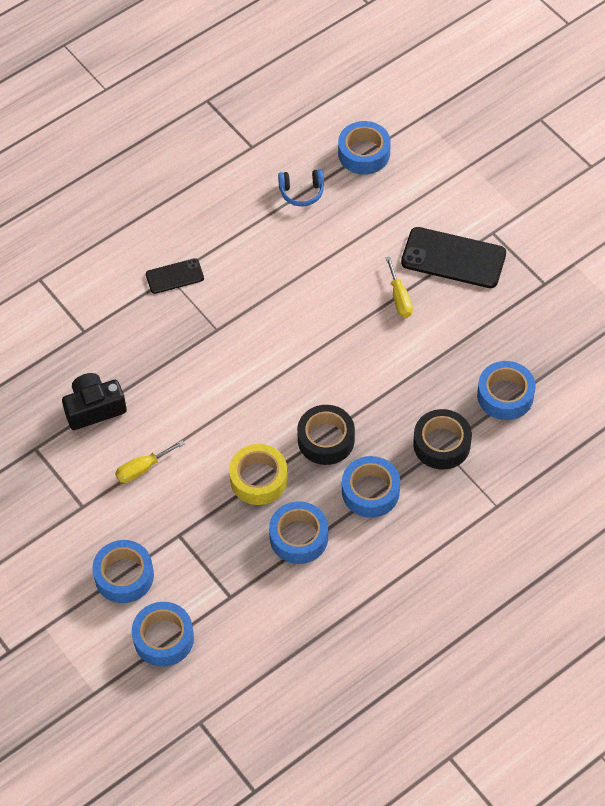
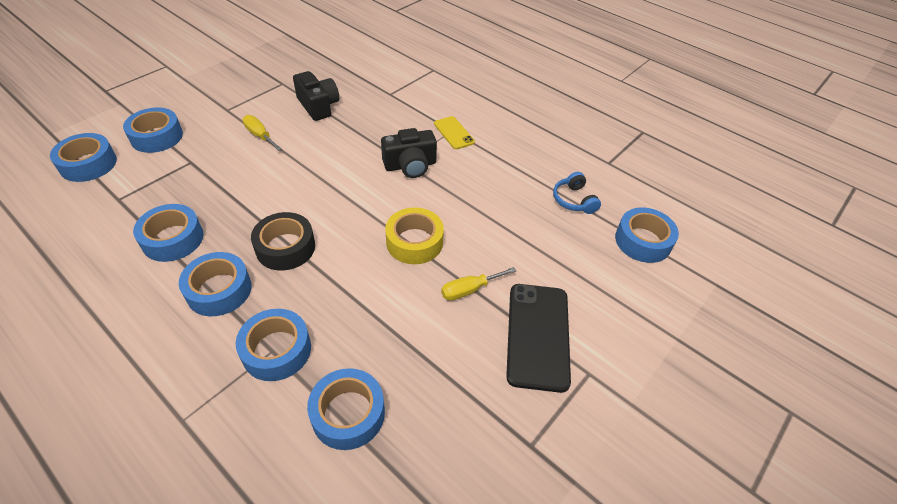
camera: 75 degrees right, 10 degrees down
black phone [146,258,204,294] -> yellow phone [434,116,475,149]
yellow tape [229,444,288,505] -> yellow tape moved to [385,207,444,264]
black tape [413,409,472,470] -> blue tape [236,309,311,381]
none -> black camera [381,128,437,178]

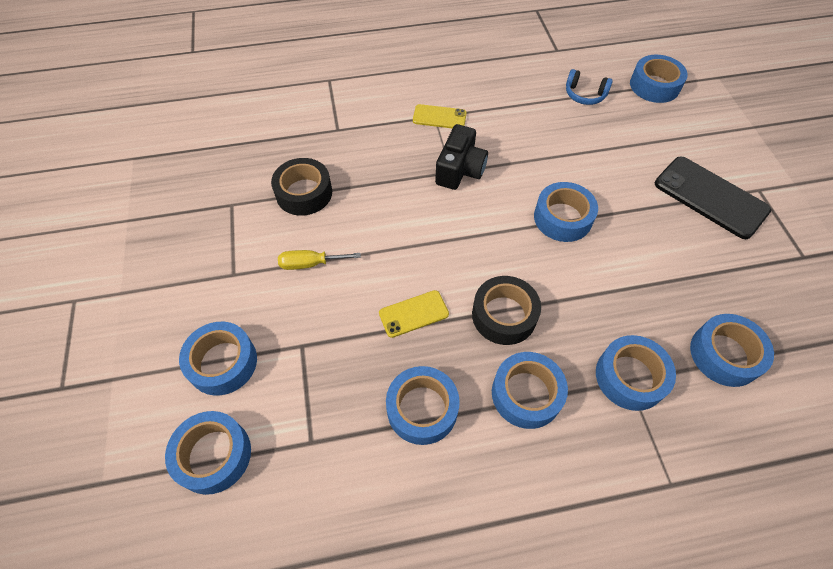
camera: 50 degrees left, 10 degrees up
black camera [293,71,339,121] -> black tape [271,158,332,216]
yellow tape [385,207,444,264] -> blue tape [534,182,598,242]
yellow screwdriver [441,267,516,301] -> none
none -> yellow phone [379,290,449,338]

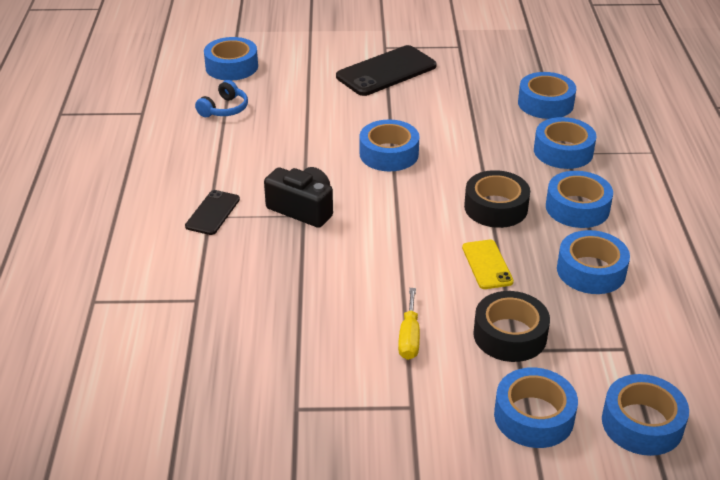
camera: 80 degrees left, 20 degrees down
black tape [271,158,332,216] -> black tape moved to [473,291,550,362]
yellow phone [413,104,467,129] -> black phone [185,190,240,235]

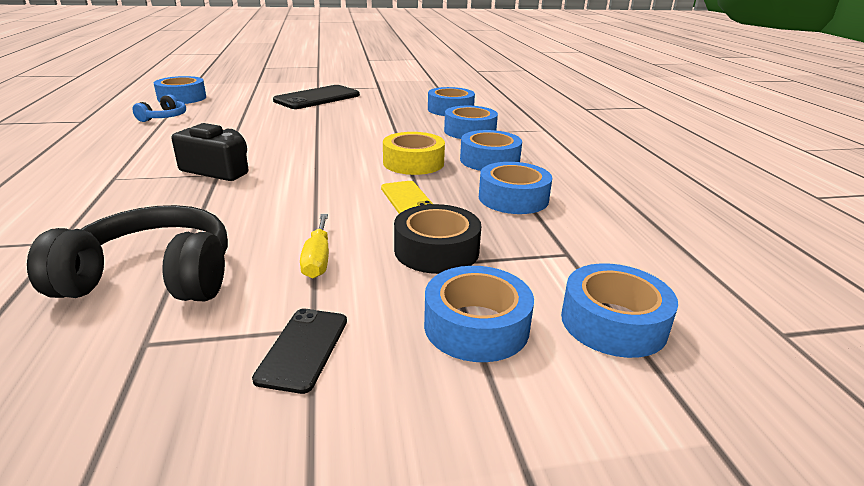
camera: 10 degrees left, 10 degrees down
black phone [185,190,240,235] -> black phone moved to [252,308,347,394]
blue tape [359,120,419,171] -> none
black tape [464,170,530,228] -> yellow tape [383,132,445,175]
none -> black headphones [27,205,228,301]

